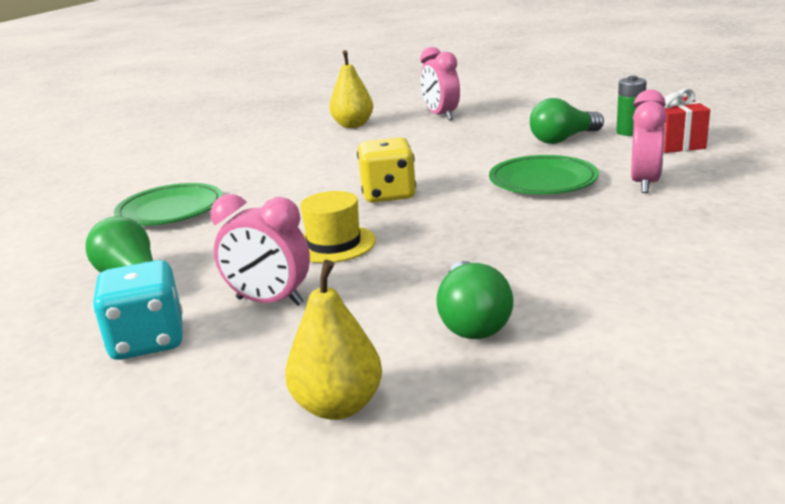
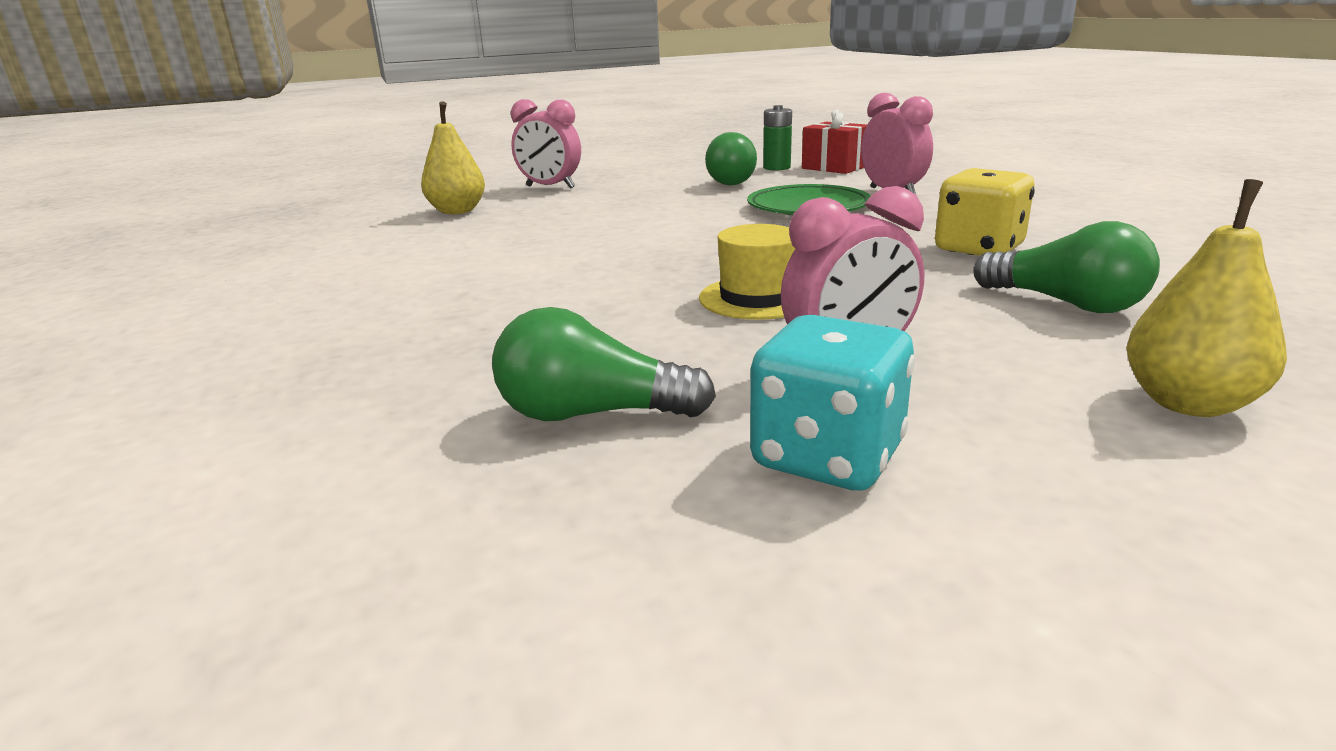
camera: 45 degrees left, 0 degrees up
green plate [114,183,223,225] -> none
yellow dice [357,137,416,203] -> yellow dice moved to [935,168,1035,256]

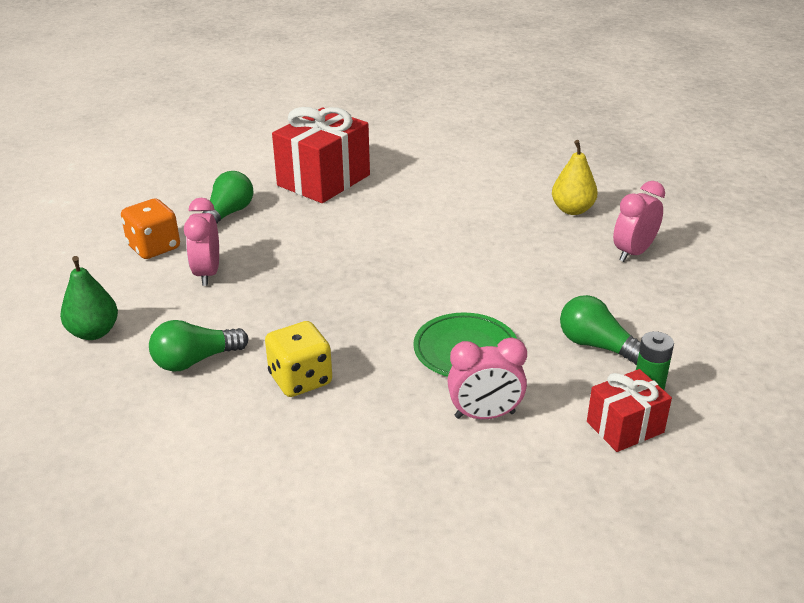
camera: 110 degrees right, 10 degrees up
yellow hat [699,224,795,320] -> none
turquoise dice [750,315,915,490] -> orange dice [121,198,180,259]
yellow pear [1126,179,1287,417] -> green pear [60,256,118,340]
none -> red gift [272,107,370,203]

